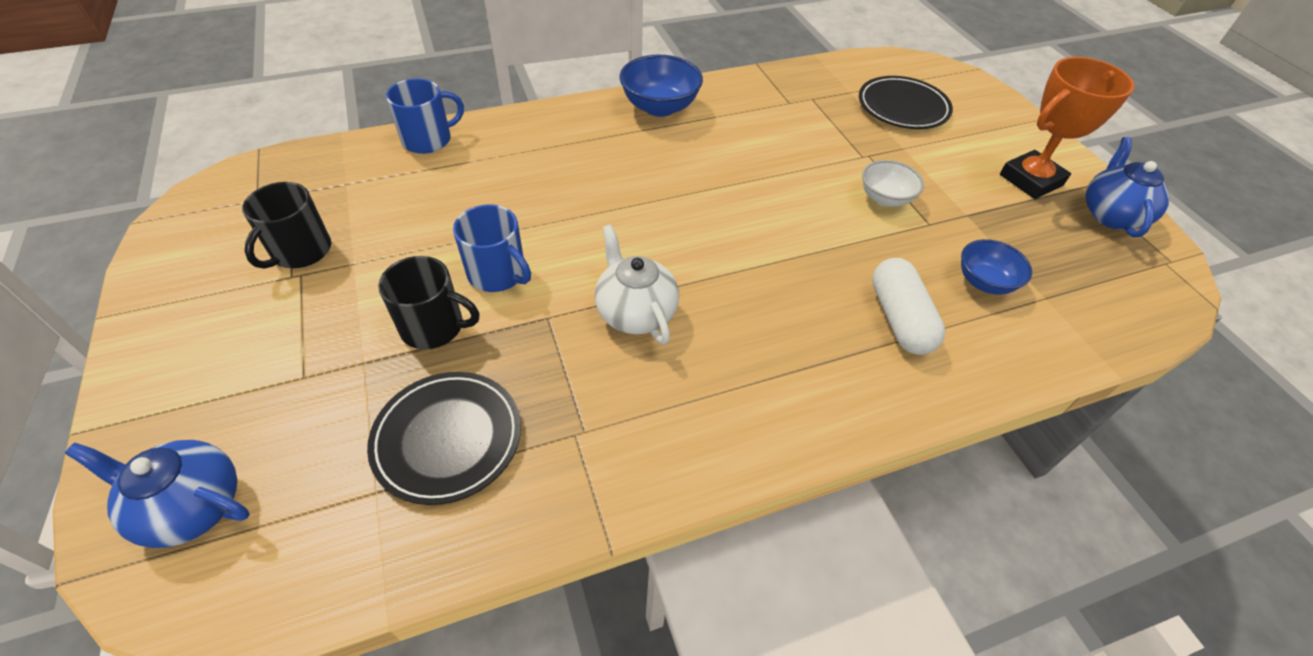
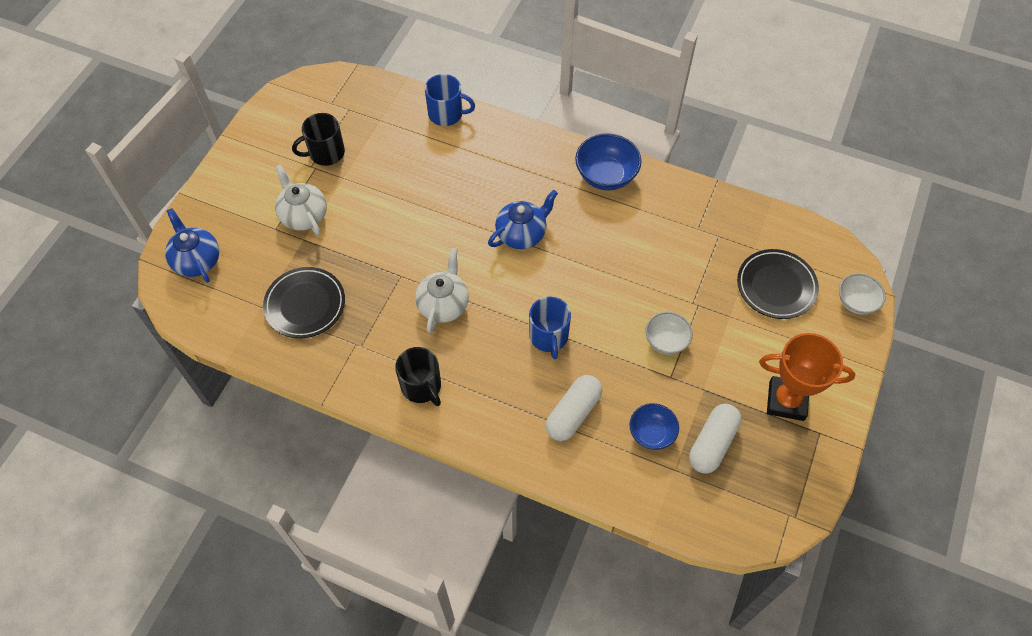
camera: 45 degrees right, 10 degrees up
black mug [378,256,479,349] -> black mug moved to [395,347,441,406]
blue mug [453,204,531,292] -> blue mug moved to [529,297,571,359]
blue teapot [1085,137,1169,237] -> blue teapot moved to [488,190,558,249]
none -> white teapot [275,164,327,235]
none -> white capsule [689,404,741,474]
none -> white bowl [839,273,886,315]

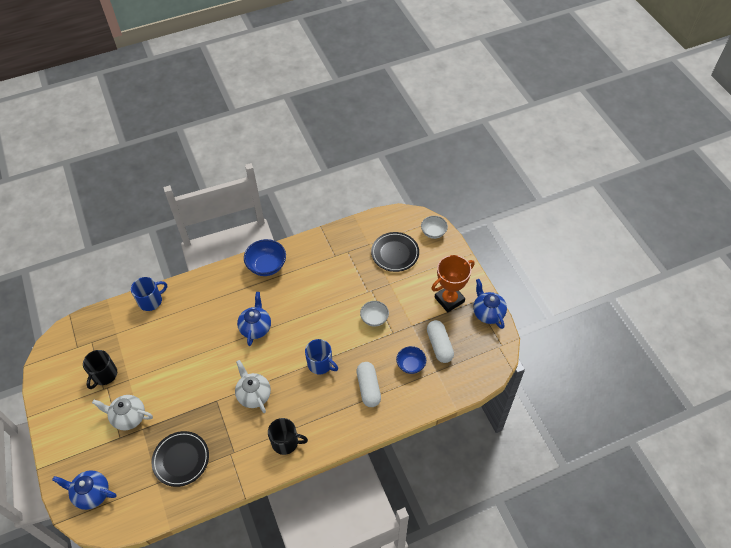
camera: 45 degrees left, 5 degrees down
none -> blue teapot [473,279,507,329]

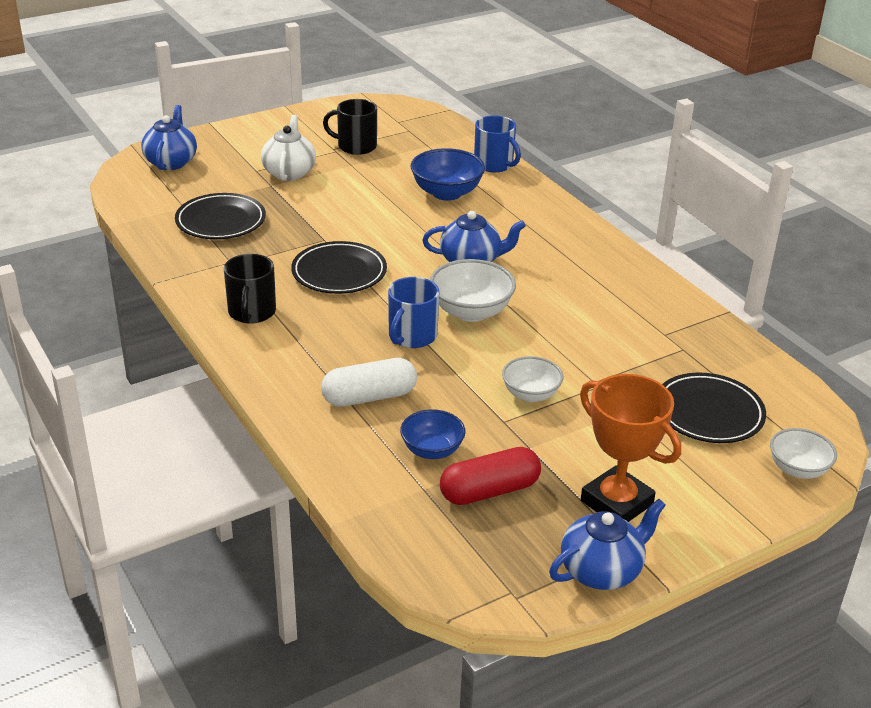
camera: 80 degrees right, 20 degrees down
white teapot [235,360,271,413] -> black plate [291,241,387,294]
blue bowl [244,239,286,276] -> blue bowl moved to [411,148,485,201]
white capsule [427,320,454,363] -> red capsule [440,447,541,505]
none -> white bowl [430,259,516,322]

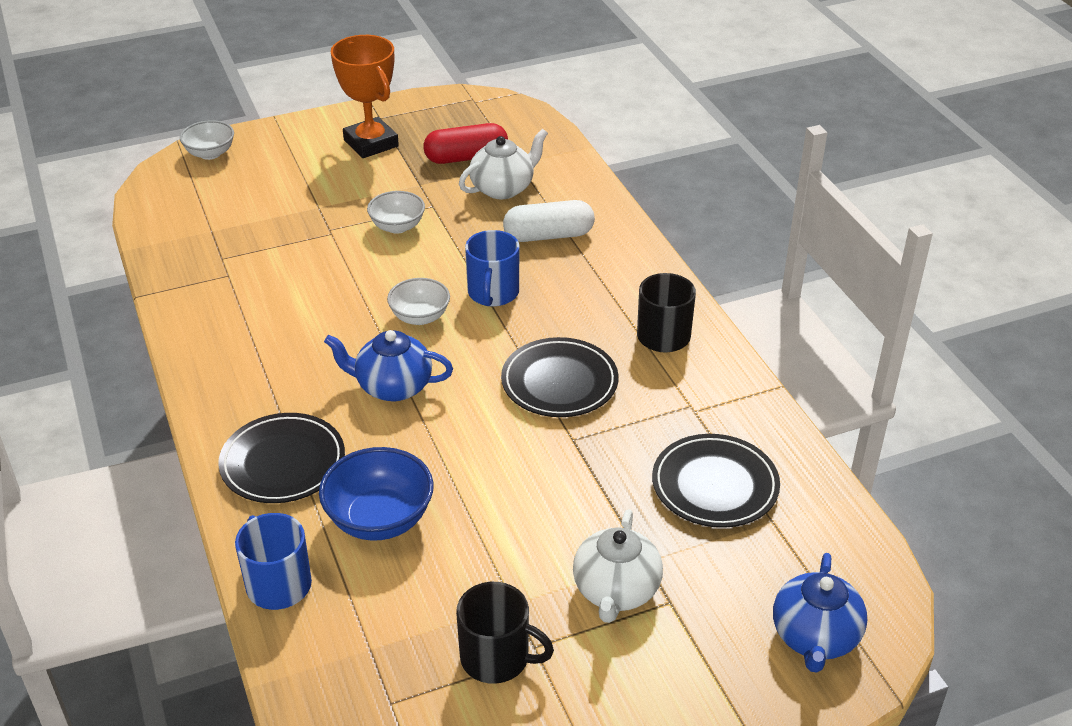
camera: 170 degrees left, 5 degrees up
blue mug [388,277,439,348] -> blue mug turned 150 degrees clockwise [465,230,519,306]
blue bowl [400,409,465,459] -> white teapot [459,129,548,199]
white bowl [430,259,516,322] -> white bowl [387,278,450,325], size x0.65
blue teapot [549,499,666,590] -> none
black plate [662,373,766,443] -> black plate moved to [218,413,345,503]

